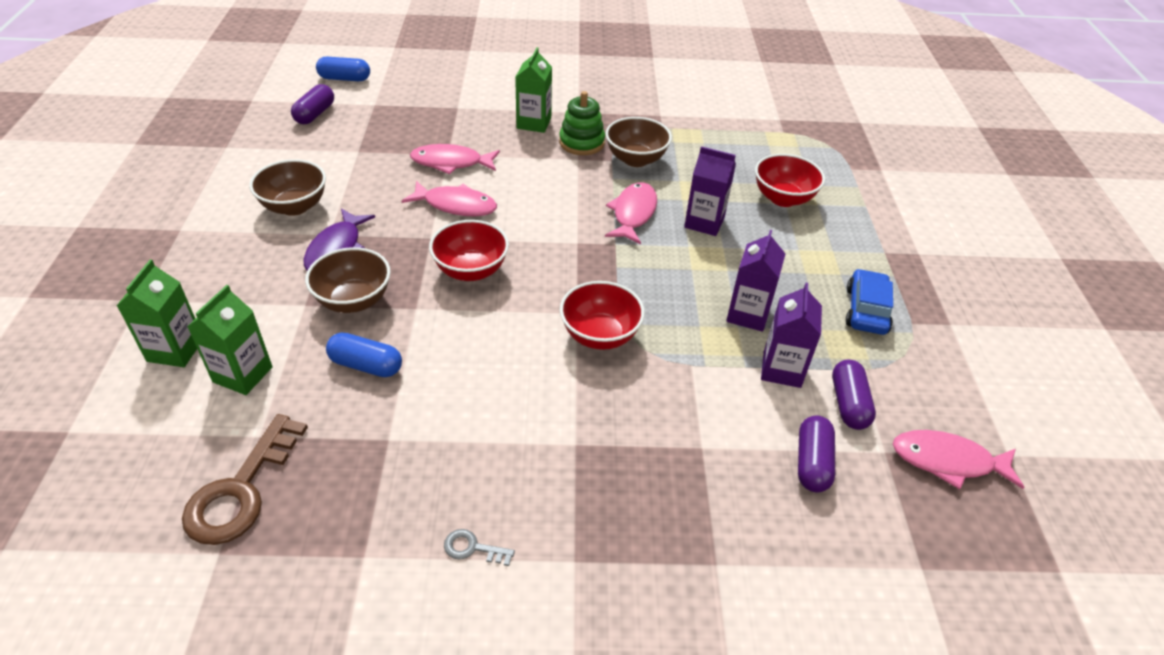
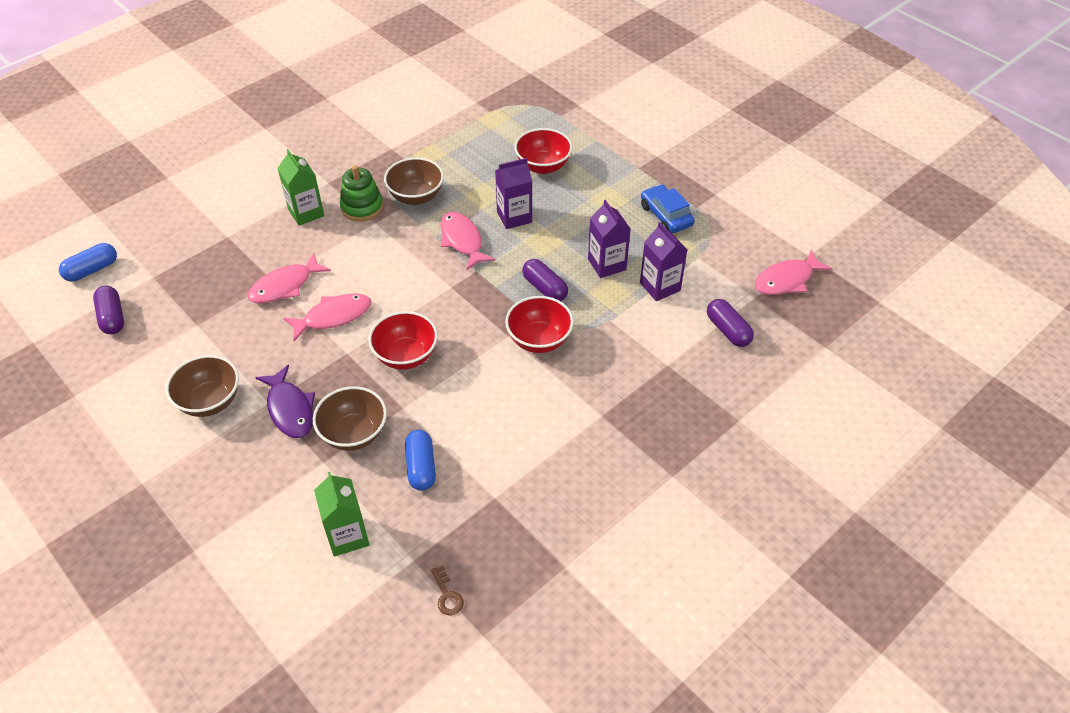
camera: 40 degrees left, 5 degrees up
green carton [117,260,197,367] -> none
brown key [182,414,308,545] -> brown key [431,566,464,615], size x0.44
blue capsule [326,333,402,377] -> blue capsule turned 75 degrees counterclockwise [405,430,436,491]
grey key [444,529,515,566] -> none
purple capsule [832,360,876,430] -> purple capsule moved to [522,259,568,301]

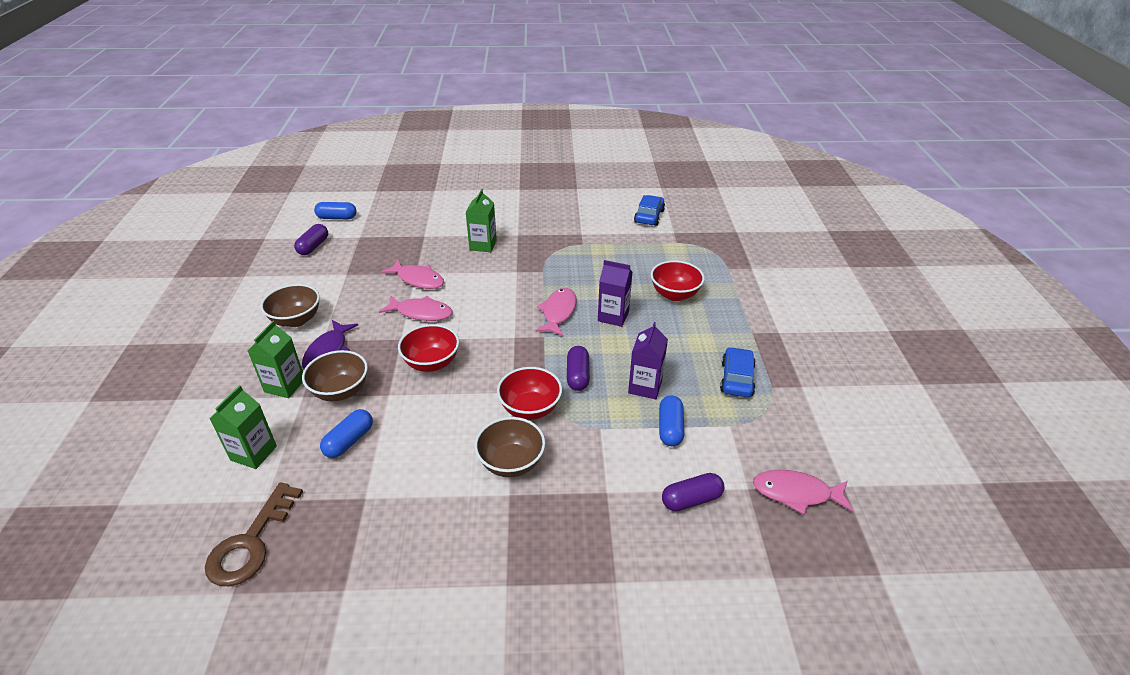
camera: 40 degrees right, 10 degrees down
pink fish [247,252,331,303] -> pink fish turned 150 degrees counterclockwise [381,259,444,289]
green stacking toy [339,165,383,222] -> none
brown bowl [384,157,444,205] -> brown bowl moved to [474,417,545,477]
brown key [431,566,464,615] -> brown key [205,482,303,586], size x2.29
purple carton [640,222,687,301] -> blue capsule [659,396,684,446]
purple capsule [707,299,754,347] -> purple capsule turned 60 degrees clockwise [662,473,724,511]
none -> green carton [248,321,303,398]
none -> blue car [634,195,665,226]

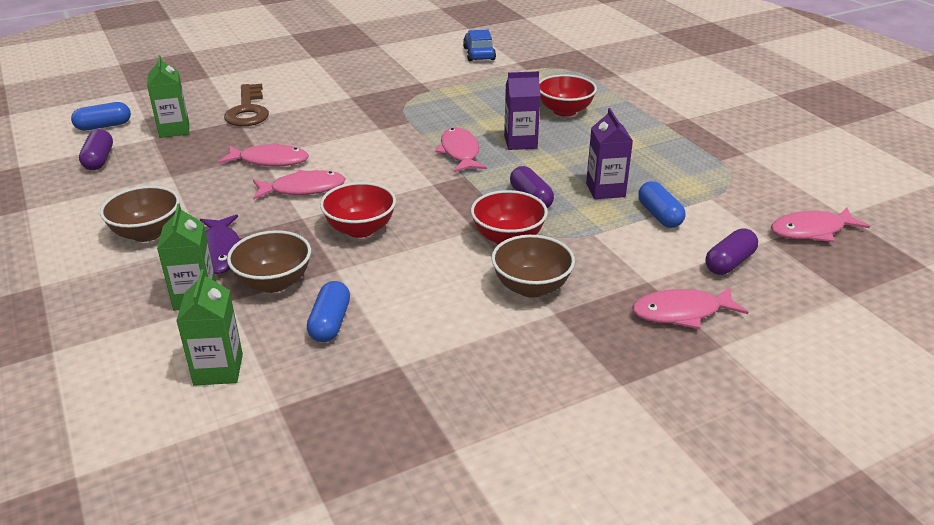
camera: 25 degrees left, 5 degrees down
brown key [205,482,303,586] -> brown key moved to [224,84,269,126]
green carton [466,189,497,252] -> green carton moved to [147,55,189,138]
blue car [720,347,756,397] -> none
none -> pink fish [632,286,748,329]

